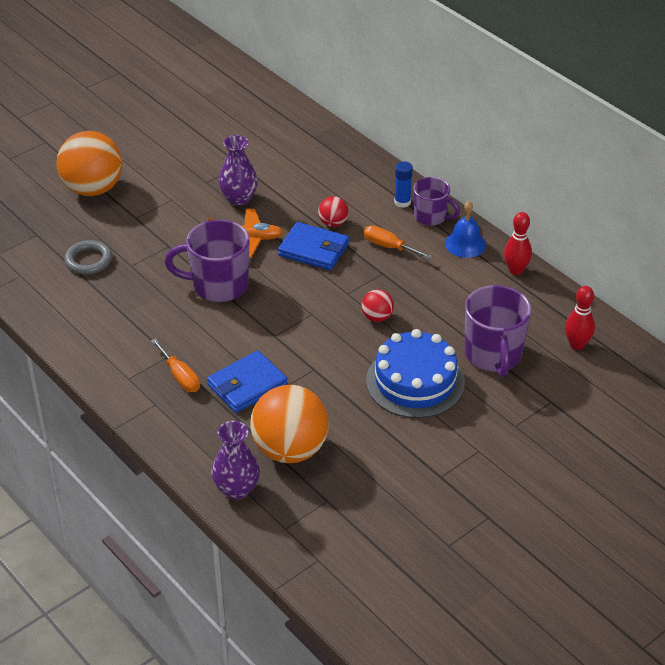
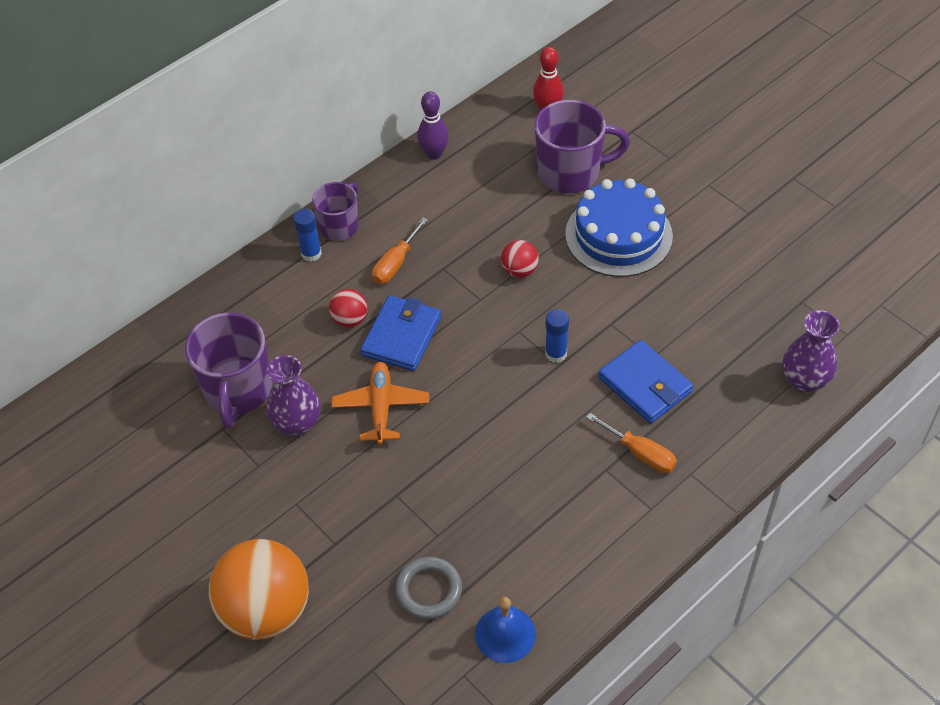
camera: 90 degrees left, 10 degrees up
orange screwdriver [151,338,200,392] -> orange screwdriver turned 75 degrees clockwise [586,413,677,473]
purple mug [164,219,249,302] -> purple mug moved to [185,312,272,428]
orange ball [250,385,329,463] -> none
blue bell [445,201,486,258] -> blue bell moved to [475,597,536,663]
red bowling pin [504,212,532,275] -> purple bowling pin [417,92,449,160]
none -> blue glue stick [545,309,569,363]

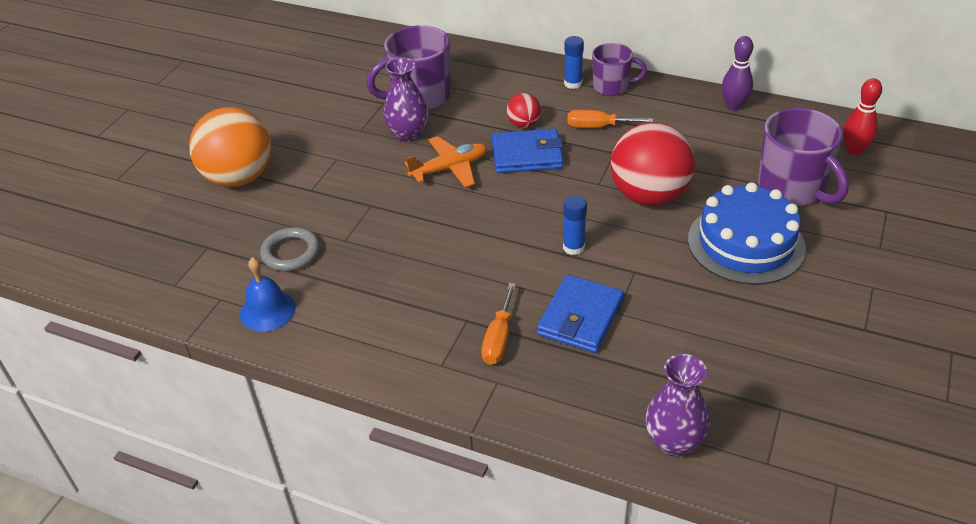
camera: 65 degrees right, 10 degrees down
red ball [501,240,539,278] -> red ball [610,122,695,206], size x2.18

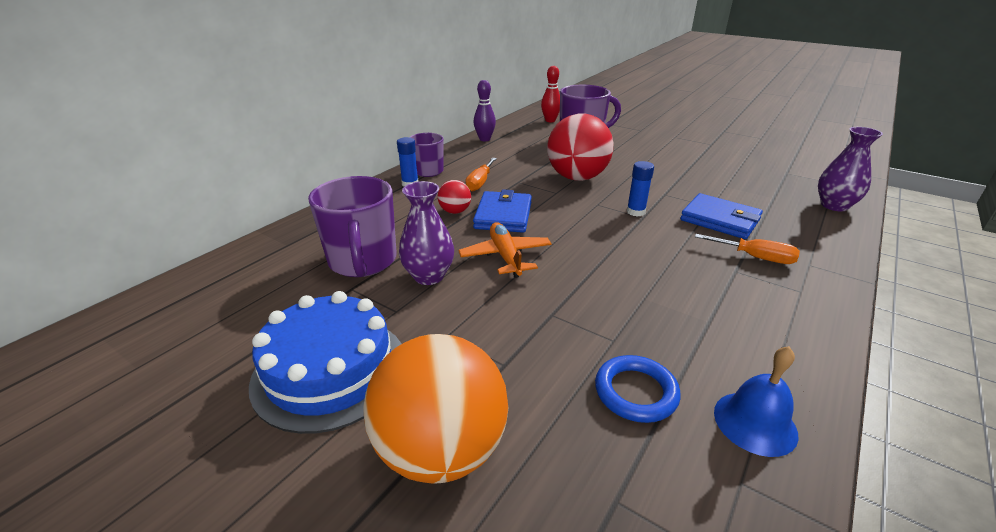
camera: 80 degrees left, 10 degrees down
grey ring [260,227,320,271] -> blue ring [595,355,680,423]
blue cake [688,182,806,285] -> blue cake moved to [249,291,402,434]

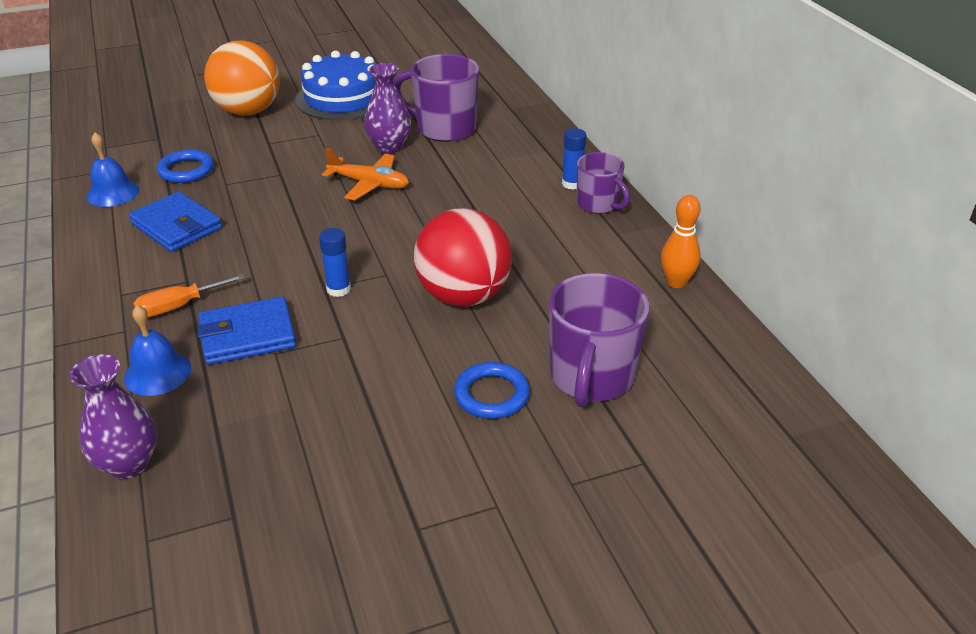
camera: 125 degrees right, 5 degrees up
red ball [438,180,471,214] -> none
orange screwdriver [465,158,497,192] -> none
purple bowling pin [473,80,496,141] -> orange bowling pin [661,195,701,288]
blue wallet [473,189,532,233] -> blue wallet moved to [129,192,222,252]
red bowling pin [541,66,560,122] -> none
none -> blue bell [124,305,191,396]
none -> blue ring [454,362,530,419]

